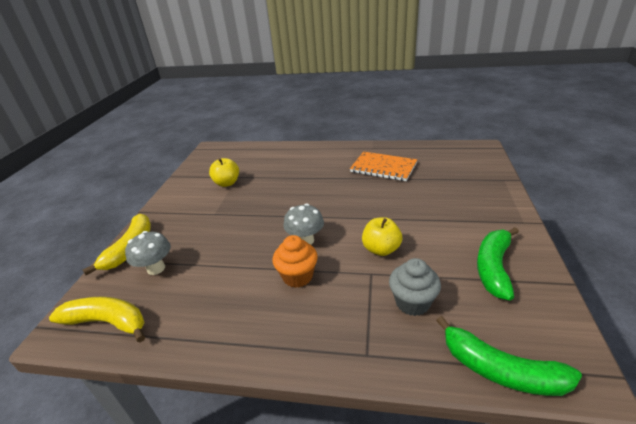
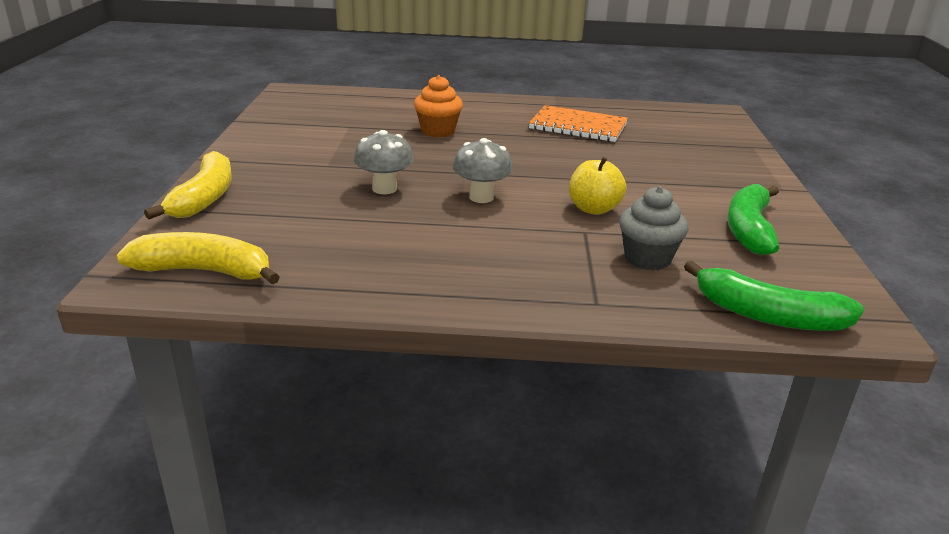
camera: 10 degrees left, 5 degrees down
grey mushroom [125,231,171,275] -> grey mushroom moved to [354,130,414,194]
yellow apple [209,158,239,187] -> none
orange cupcake [272,235,318,288] -> orange cupcake moved to [414,75,463,137]

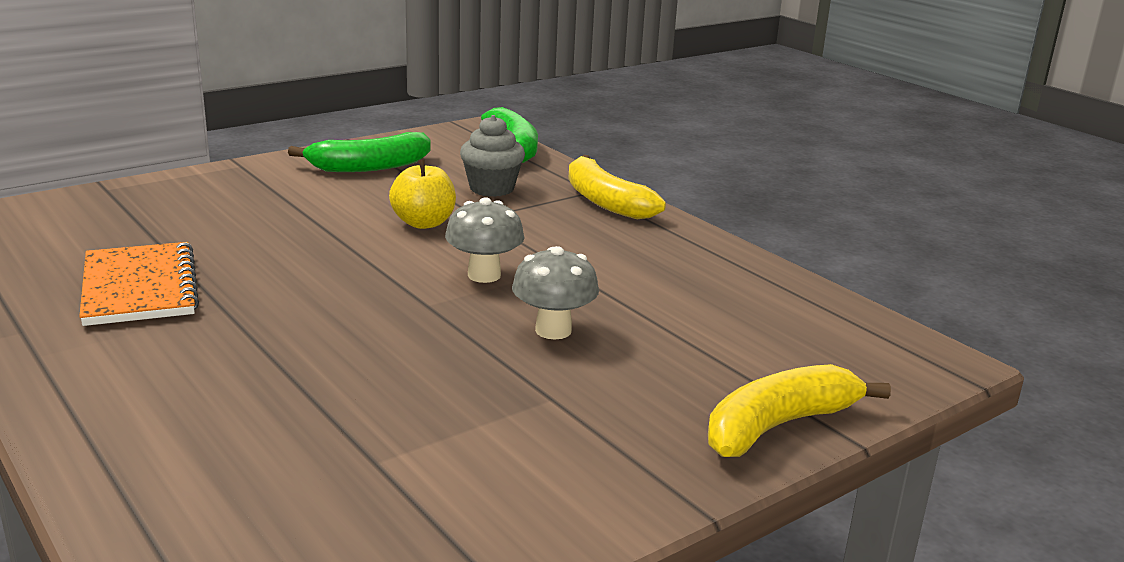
camera: 130 degrees left, 5 degrees down
yellow banana [117,232,280,285] -> yellow banana moved to [568,155,666,219]
orange cupcake [414,75,463,137] -> none

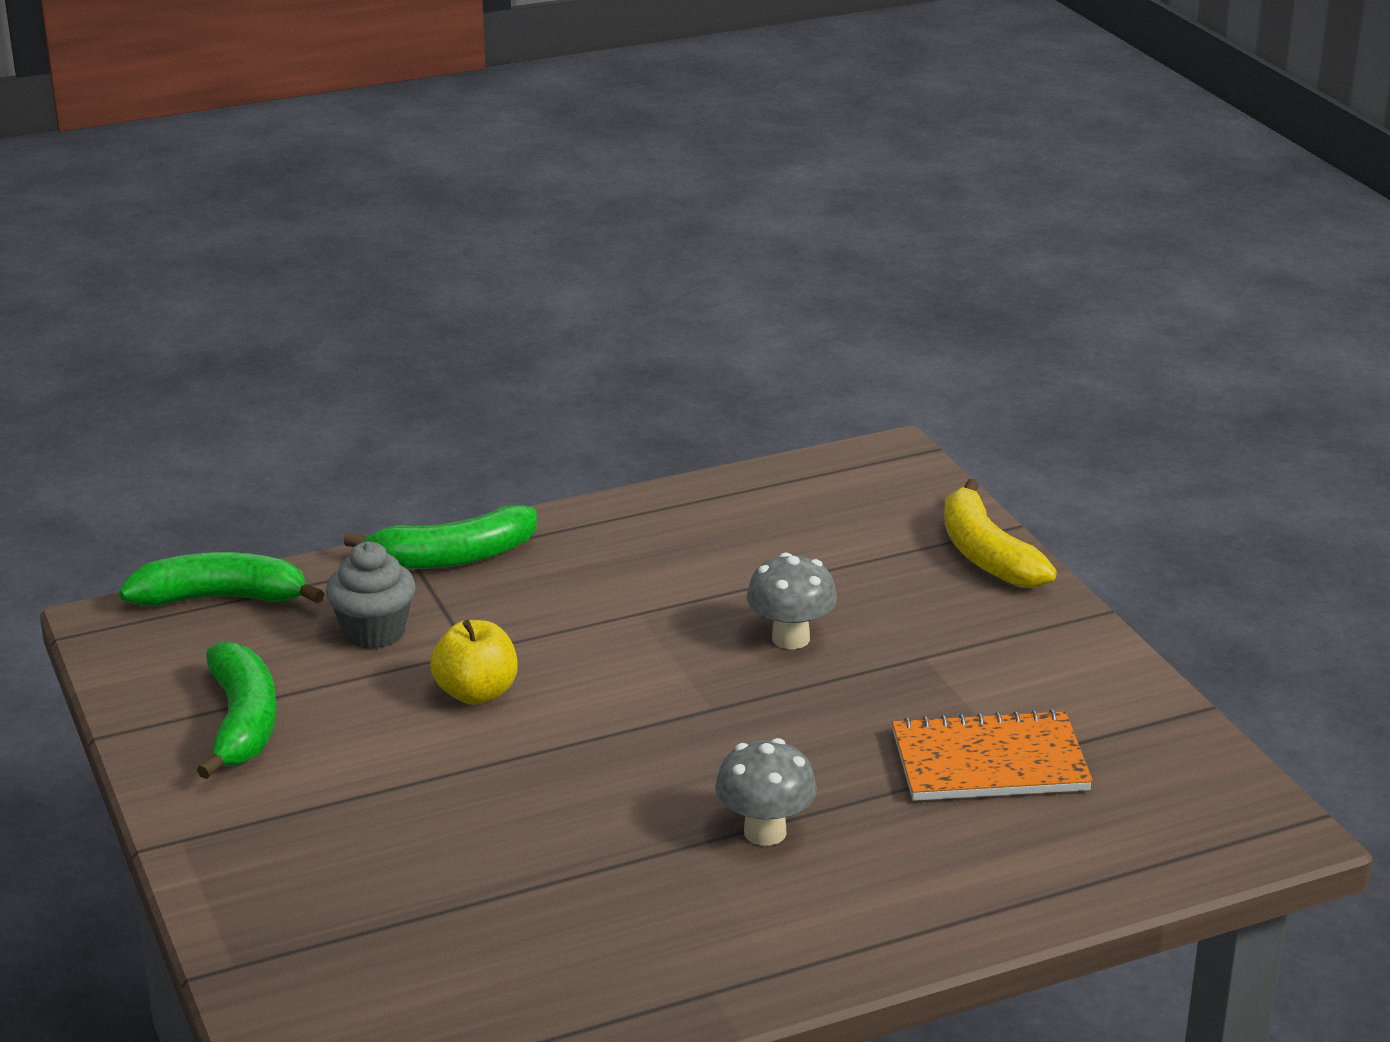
camera: 75 degrees left, 5 degrees up
orange notebook [79,242,199,326] -> orange notebook moved to [892,709,1093,801]
grey mushroom [445,197,525,283] -> grey mushroom moved to [715,738,817,846]
yellow banana [568,155,666,219] -> green banana [344,505,537,569]

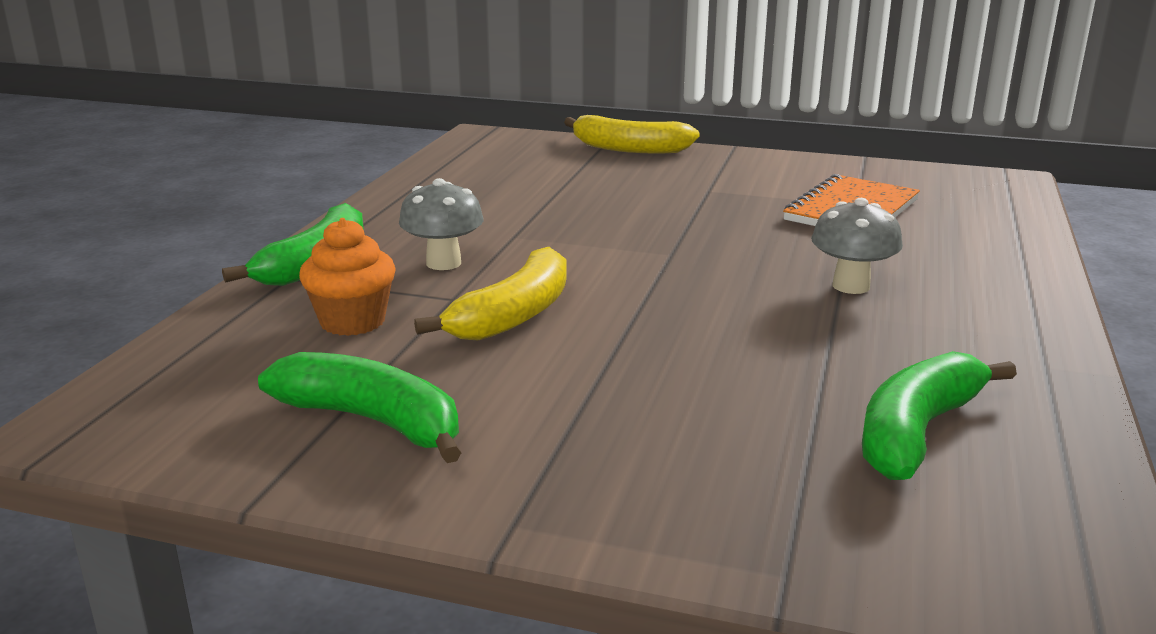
camera: 50 degrees left, 5 degrees down
green banana [119,552,324,606] -> green banana moved to [862,351,1017,480]
grey cupcake [326,542,416,649] -> orange cupcake [299,218,396,336]
yellow apple [430,620,518,705] -> yellow banana [414,247,567,340]
grey mushroom [747,553,837,649] -> grey mushroom moved to [399,178,484,270]

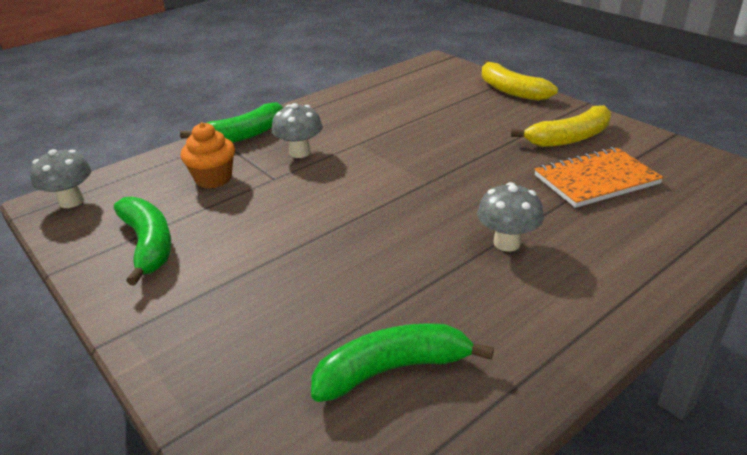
camera: 35 degrees right, 10 degrees up
yellow banana [414,247,567,340] -> yellow banana moved to [511,105,611,147]
none -> grey mushroom [30,149,92,208]

